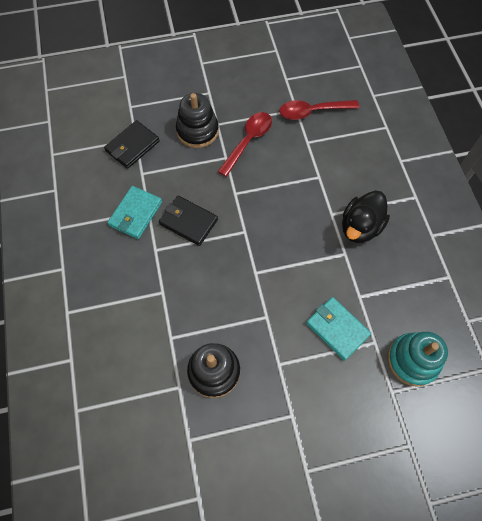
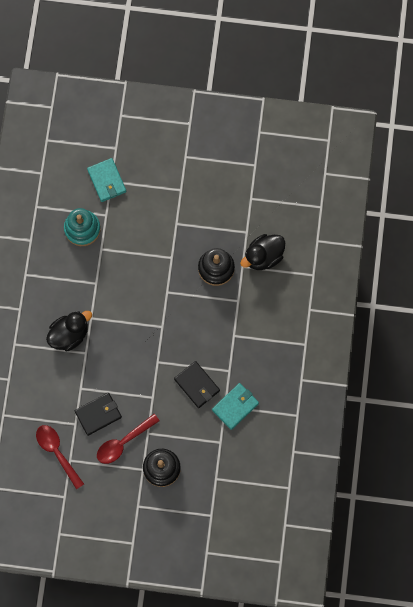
camera: 160 degrees left, 10 degrees up
black wallet [104,120,160,169] -> black wallet moved to [75,393,122,436]
red spoon [280,100,359,120] -> red spoon turned 135 degrees counterclockwise [36,425,84,490]
turquoise wallet [306,297,371,361] -> turquoise wallet moved to [87,158,126,202]
none -> black duck [240,234,285,270]

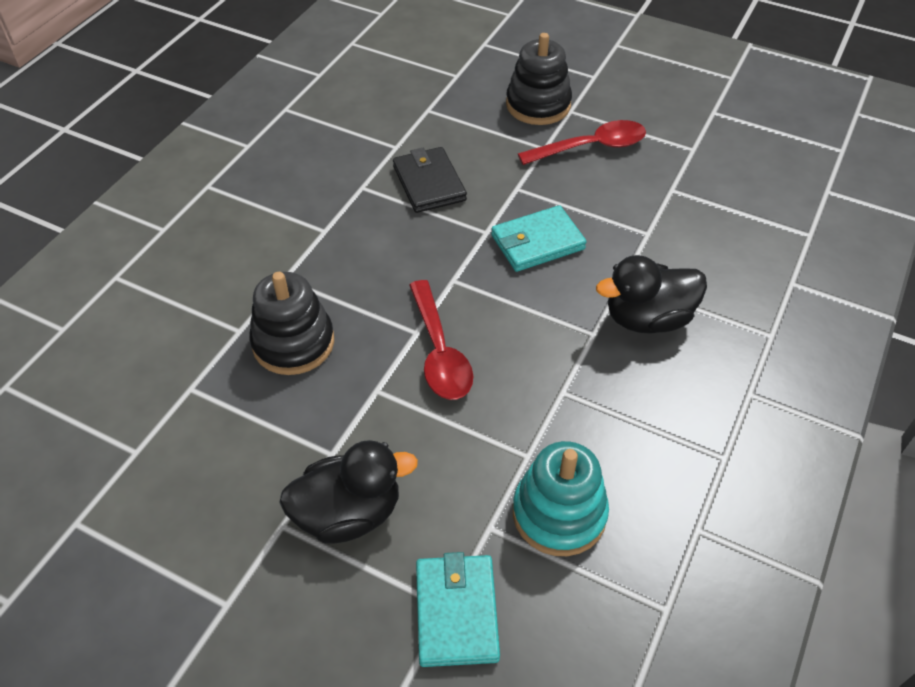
camera: 160 degrees left, 25 degrees down
red spoon [36,425,84,490] -> red spoon moved to [409,280,473,400]
black wallet [75,393,122,436] -> none
turquoise wallet [212,383,259,430] -> turquoise wallet moved to [491,205,587,272]
black duck [240,234,285,270] -> black duck moved to [279,440,418,544]

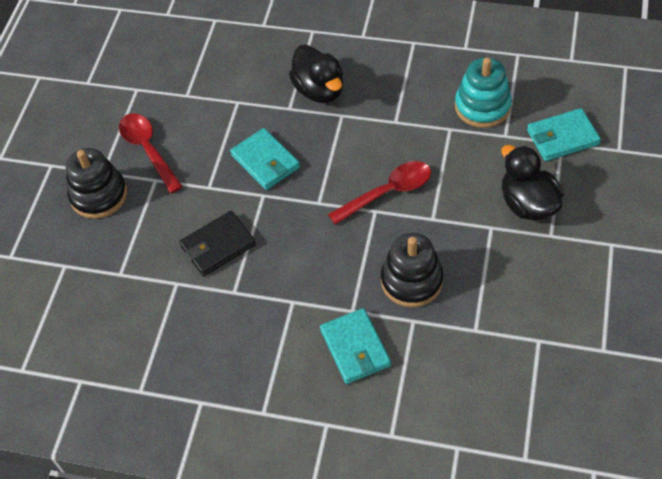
camera: 100 degrees left, 5 degrees up
none -> turquoise wallet [320,308,391,384]

